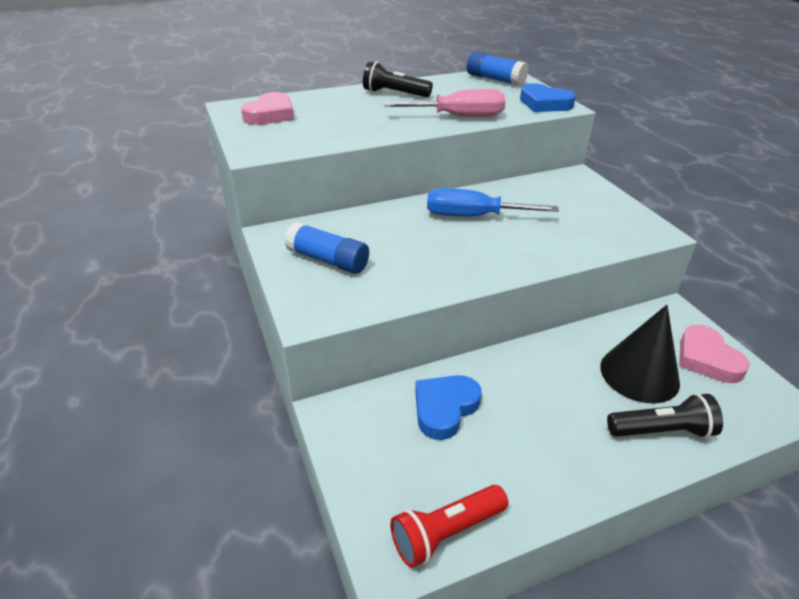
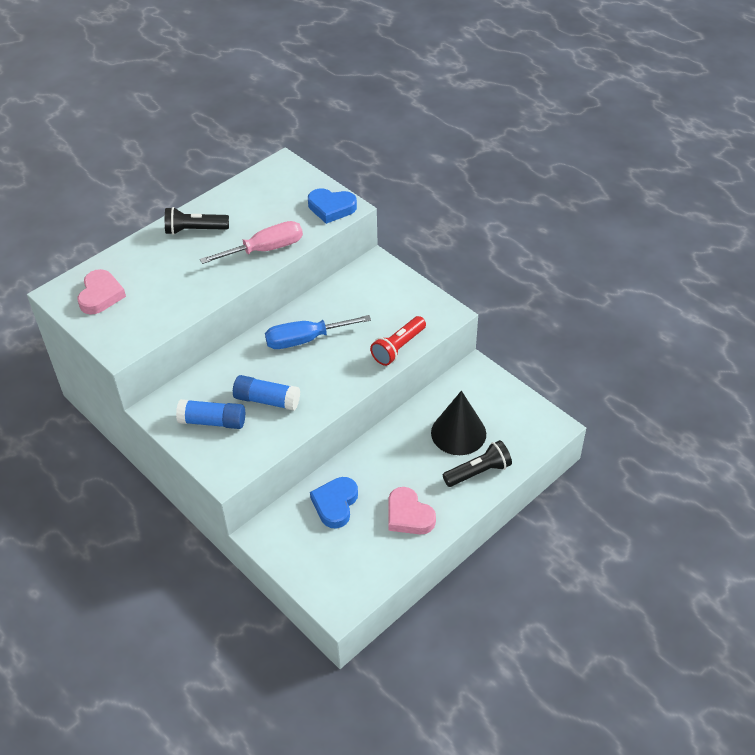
camera: 20 degrees left, 10 degrees up
red flashlight [390,485,508,568] -> red flashlight moved to [370,316,426,366]
blue glue stick [467,51,529,86] -> blue glue stick moved to [233,375,300,411]
pink heart [679,325,750,383] -> pink heart moved to [389,487,436,534]

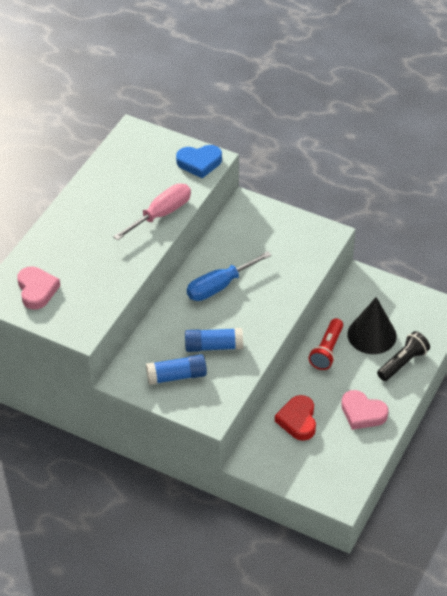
camera: 20 degrees left, 0 degrees up
black flashlight [165,207,229,235] -> none
blue heart [310,477,358,528] -> red heart [275,395,316,441]
red flashlight [370,316,426,366] -> red flashlight moved to [309,318,343,370]

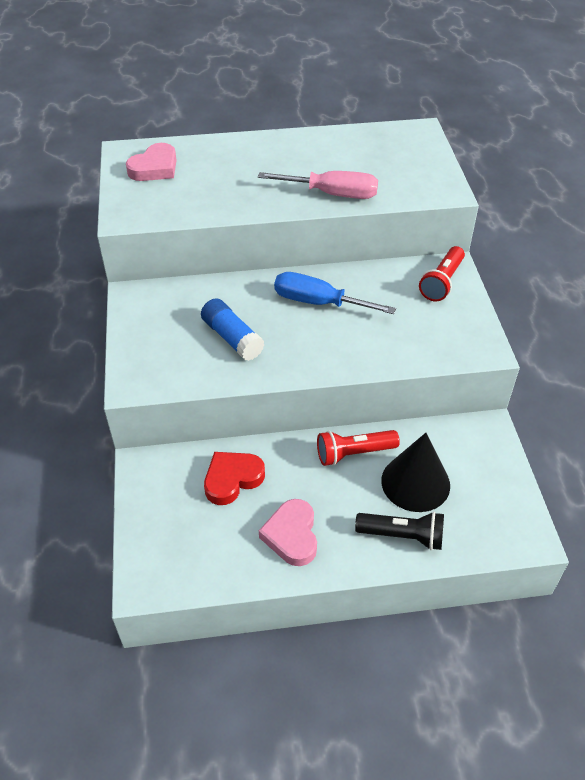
camera: 55 degrees right, 0 degrees up
blue glue stick [146,354,207,385] -> none
blue heart [176,145,222,178] -> none
none -> red flashlight [419,246,465,302]

